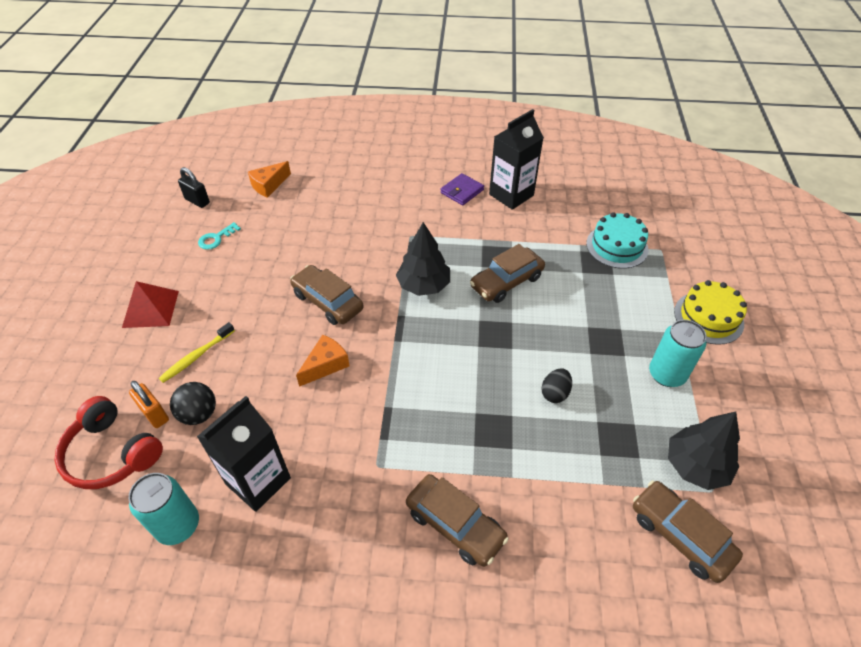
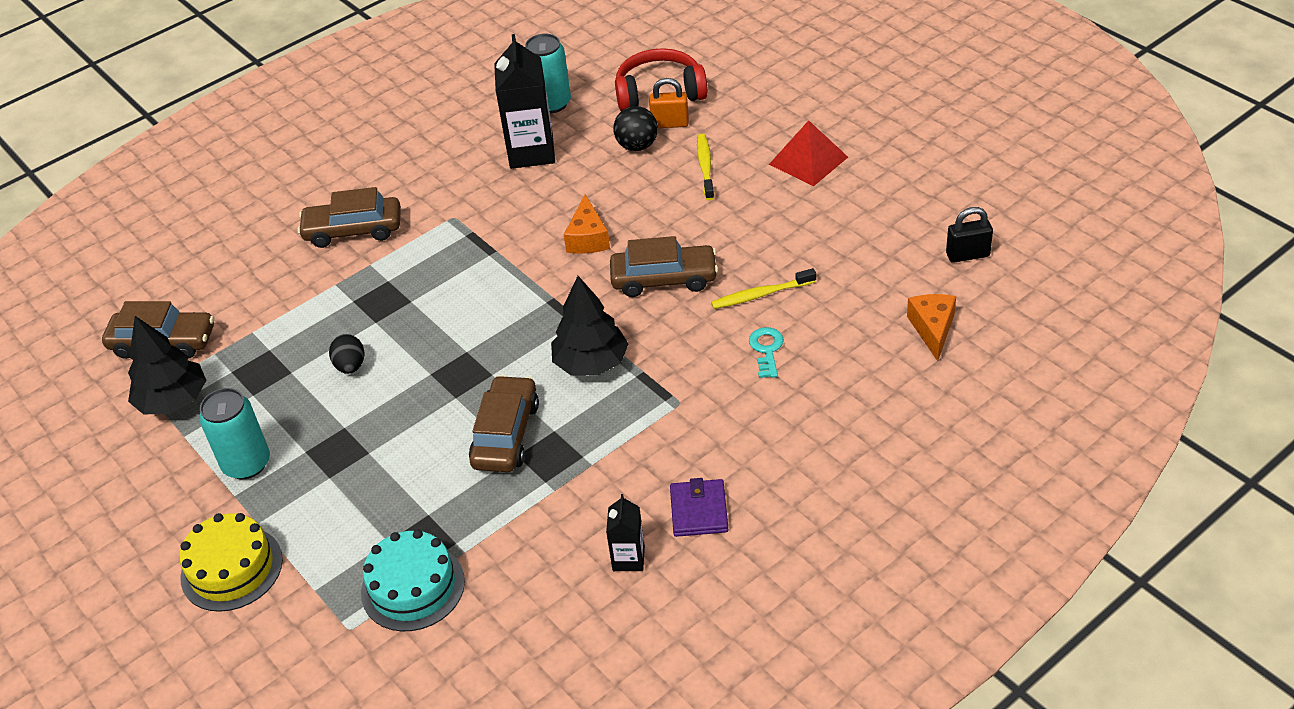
camera: 140 degrees right, 5 degrees down
turquoise key [198,222,241,250] -> turquoise key moved to [749,327,784,378]
black carton [489,109,544,210] -> black carton [606,494,645,571], size x0.52
none -> yellow toothbrush [711,268,816,309]

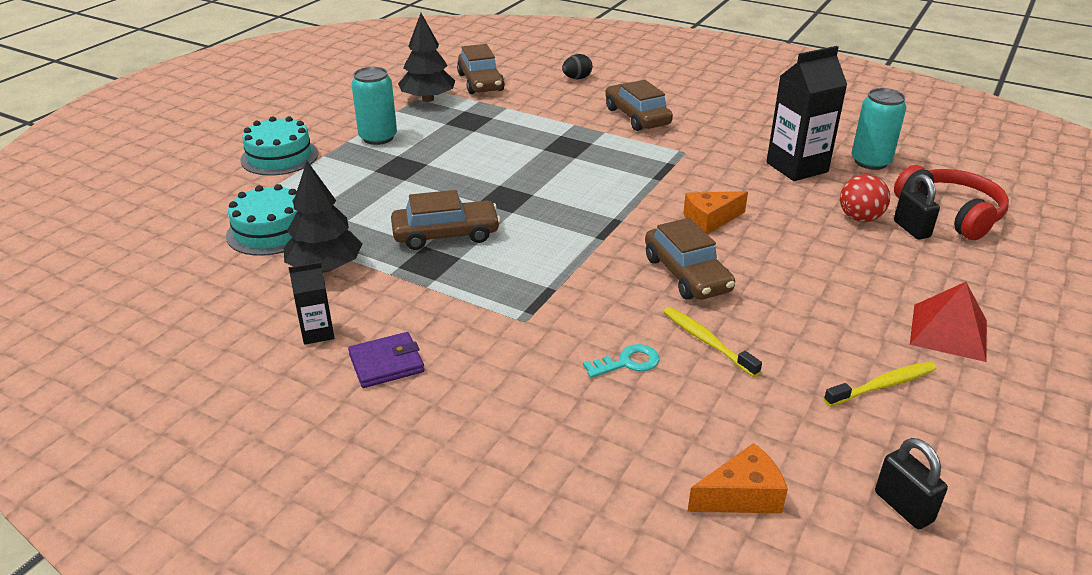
camera: 65 degrees right, 10 degrees down
yellow cake [179,513,283,612] -> turquoise cake [240,116,318,175]
black egg [329,334,365,374] -> black egg moved to [562,54,593,79]
black tree [551,276,629,376] -> black tree moved to [284,161,362,272]
black ball [613,106,658,151] -> red ball [840,174,890,222]
orange padlock [649,78,689,128] -> black padlock [894,174,940,240]
yellow toothbrush [697,134,714,200] -> yellow toothbrush moved to [824,362,937,407]

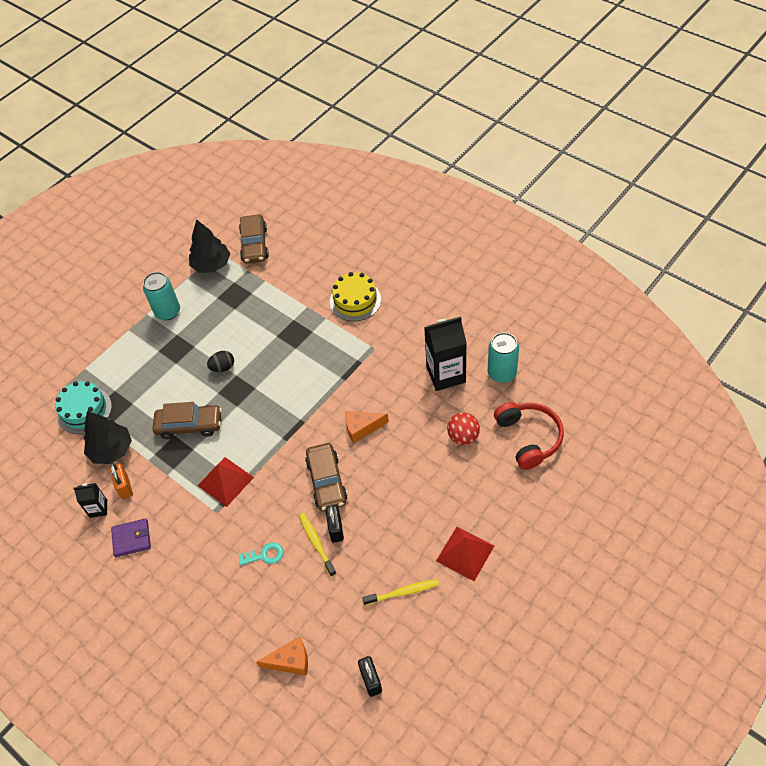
camera: 15 degrees right, 20 degrees up
turquoise cake [240,116,318,175] -> none
black egg [562,54,593,79] -> black egg moved to [207,351,234,372]
brown car [605,80,673,131] -> yellow cake [330,272,381,321]
black padlock [894,174,940,240] -> black padlock moved to [325,505,344,543]
none -> orange padlock [110,463,133,499]
none -> red pyramid [198,457,254,507]

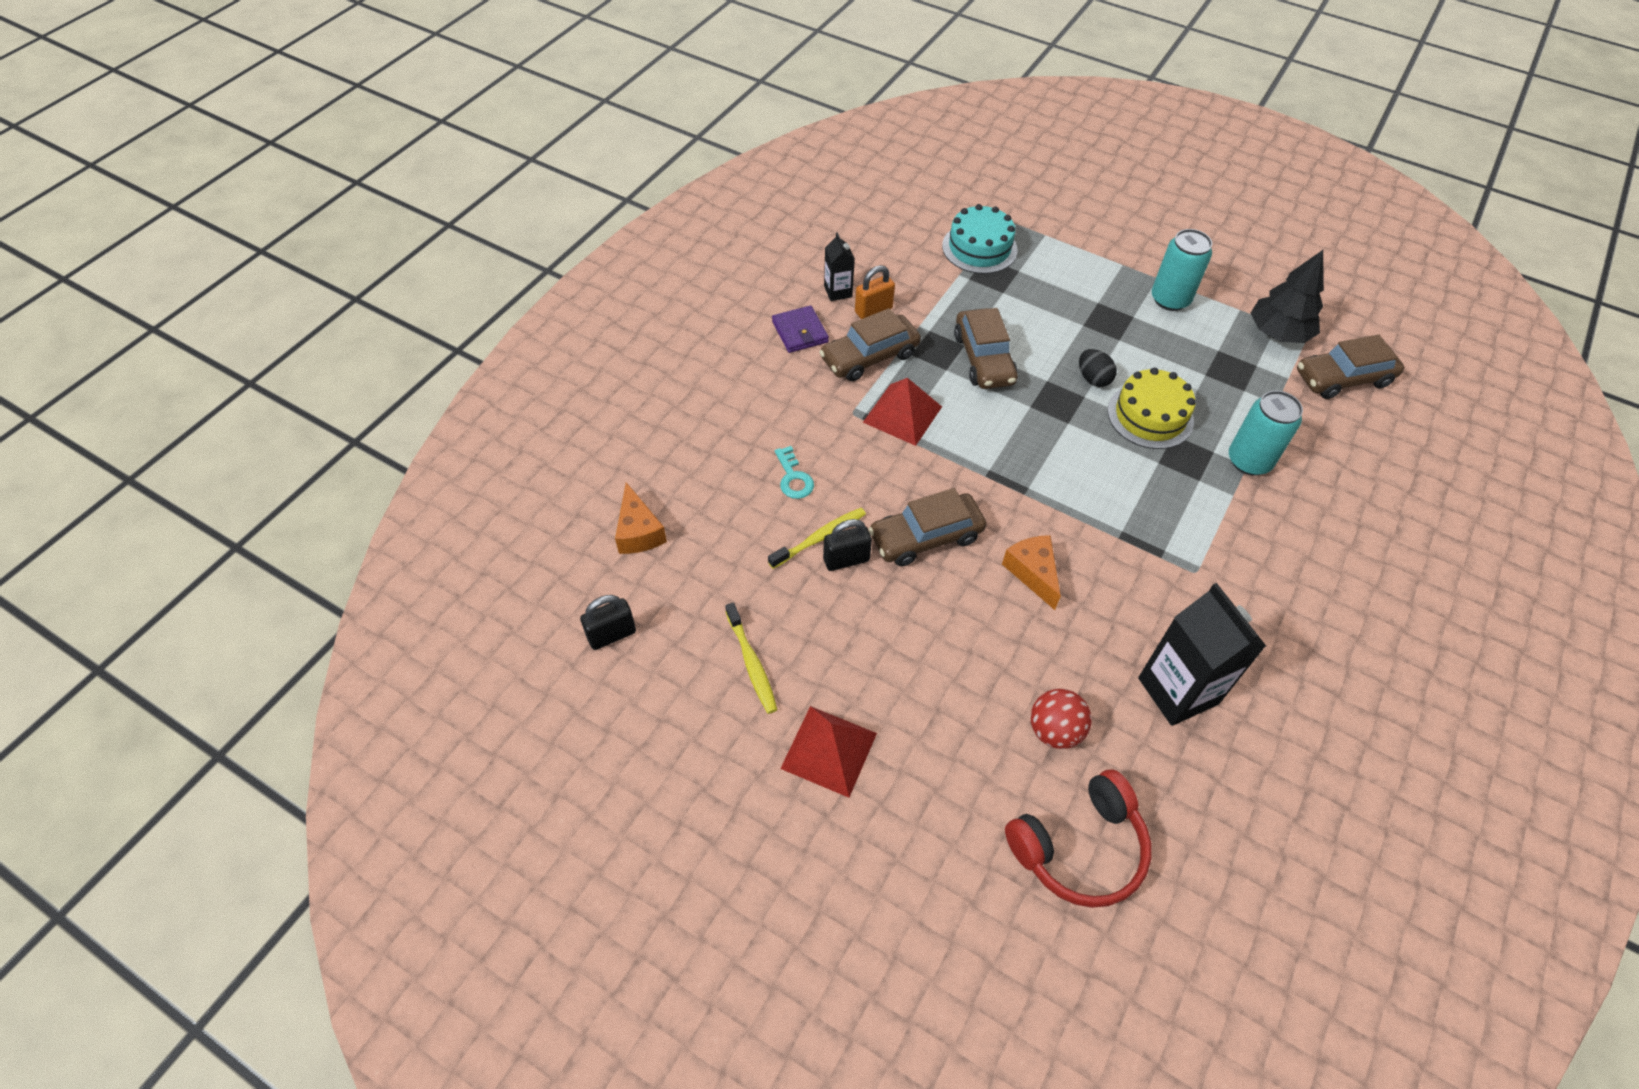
camera: 75 degrees right, 0 degrees up
black tree [84,411,132,464] -> none
yellow cake [330,272,381,321] -> yellow cake moved to [1108,368,1195,449]
turquoise can [488,332,519,383] -> turquoise can moved to [1229,391,1303,475]
none -> brown car [819,308,921,381]

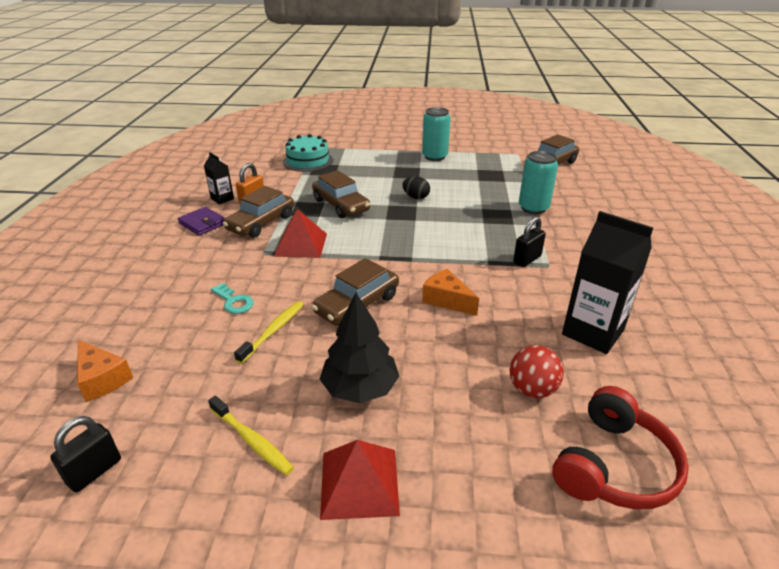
camera: 25 degrees left, 20 degrees down
black padlock [823,519,872,571] -> black padlock moved to [513,216,546,267]
yellow cake [1108,368,1195,449] -> none
black tree [1251,250,1324,343] -> black tree moved to [320,293,400,403]

